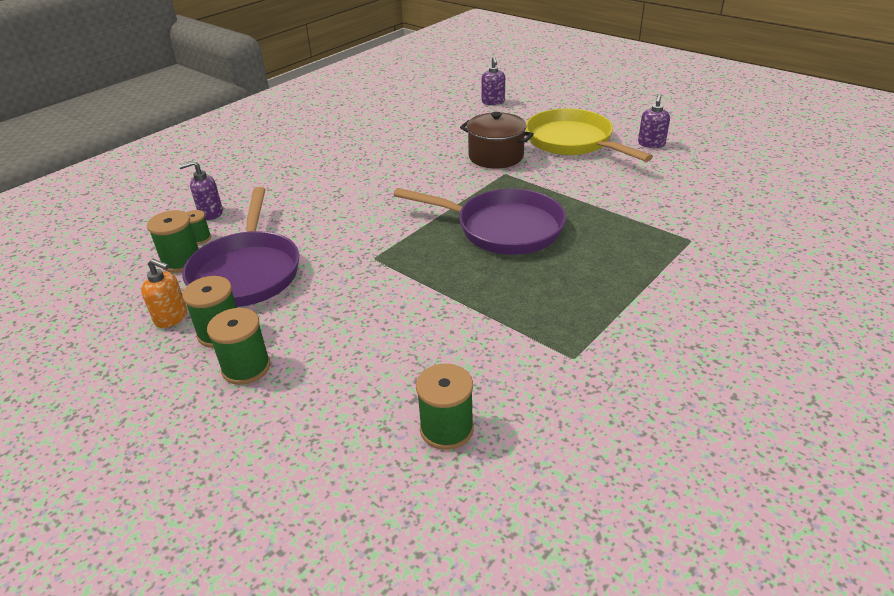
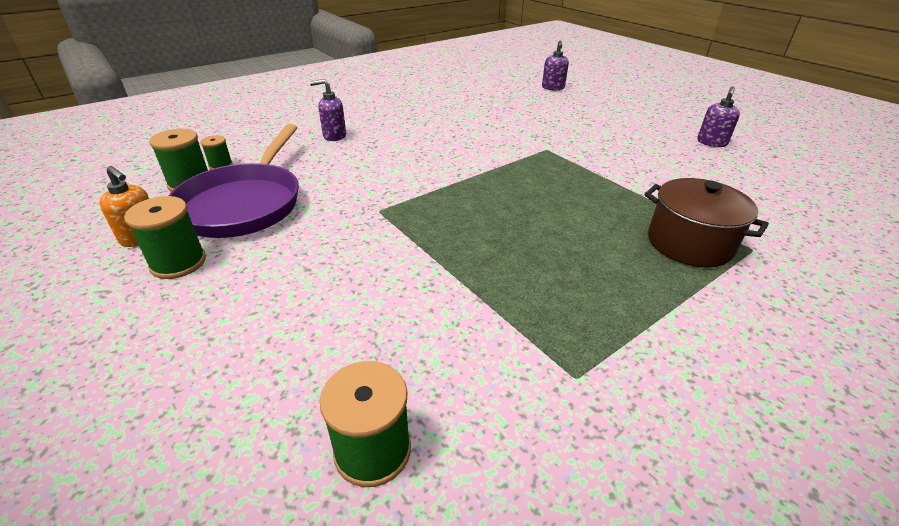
camera: 10 degrees right, 0 degrees up
purple soap dispenser [178,160,223,220] -> purple soap dispenser moved to [310,79,346,141]
green spool [207,308,271,385] -> none
purple pan [394,188,566,255] -> none
brown pot [460,112,534,169] -> brown pot moved to [645,178,769,267]
yellow pan [526,108,653,162] -> none

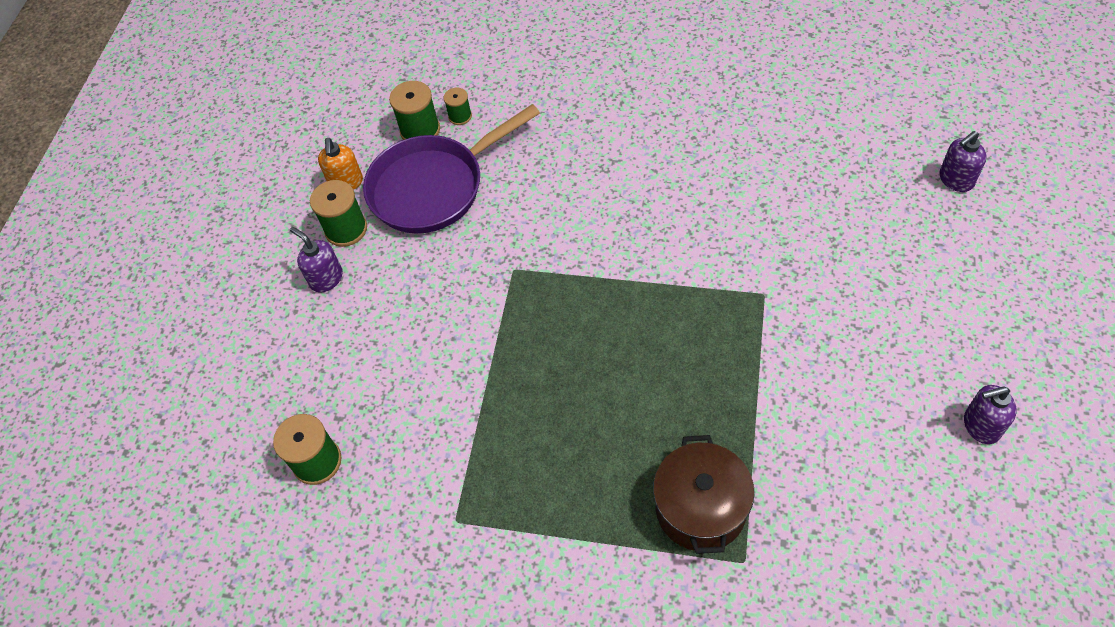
camera: 55 degrees right, 20 degrees up
purple soap dispenser [310,79,346,141] -> purple soap dispenser moved to [290,227,343,292]

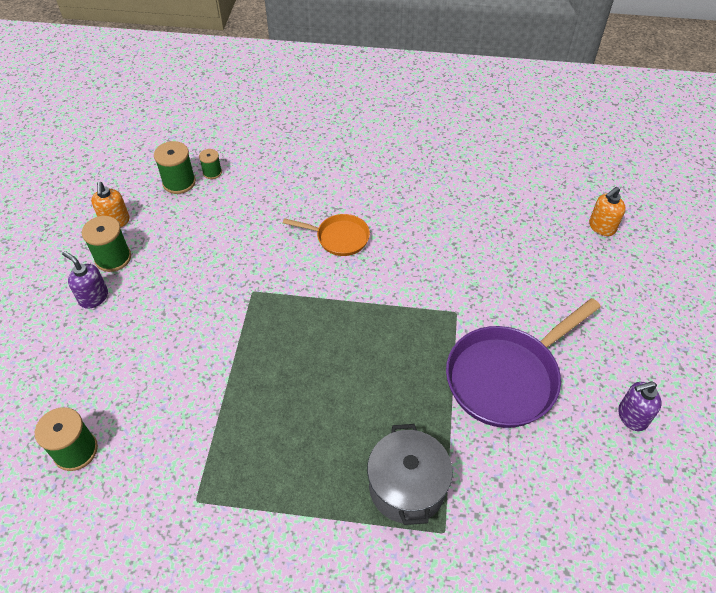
camera: 10 degrees left, 5 degrees down
purple pan [363,104,540,233] -> purple pan moved to [446,298,601,428]
brown pot [653,435,754,554] -> grey pot [367,424,453,525]
purple soap dispenser [939,131,987,192] -> orange soap dispenser [589,187,626,236]
none -> orange pan [283,214,370,256]

